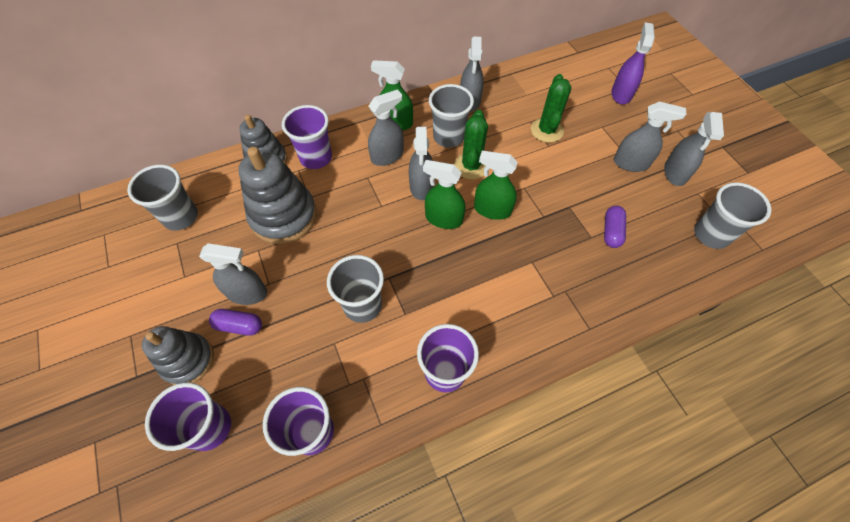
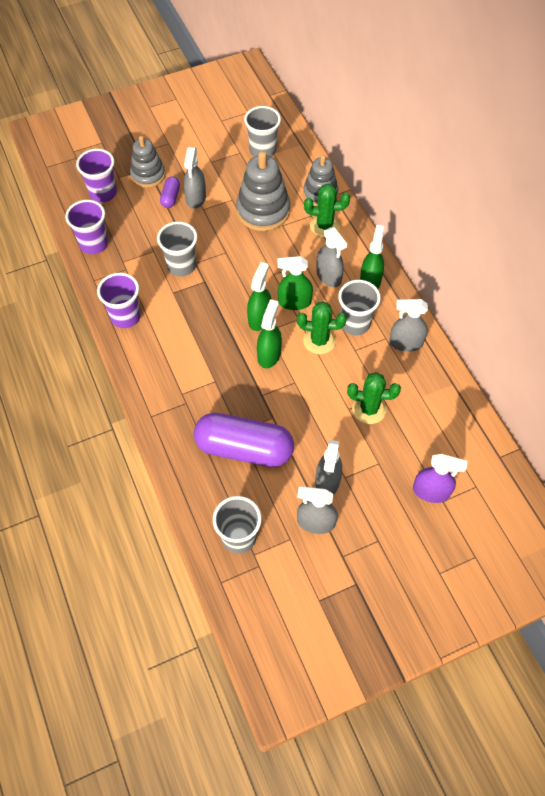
camera: 90 degrees right, 0 degrees up
purple cup [282,105,332,169] -> green cactus [304,184,350,237]
grey spray bottle [409,127,434,200] -> green spray bottle [278,256,313,310]
purple capsule [604,206,626,248] -> purple capsule [194,413,294,467], size x2.30

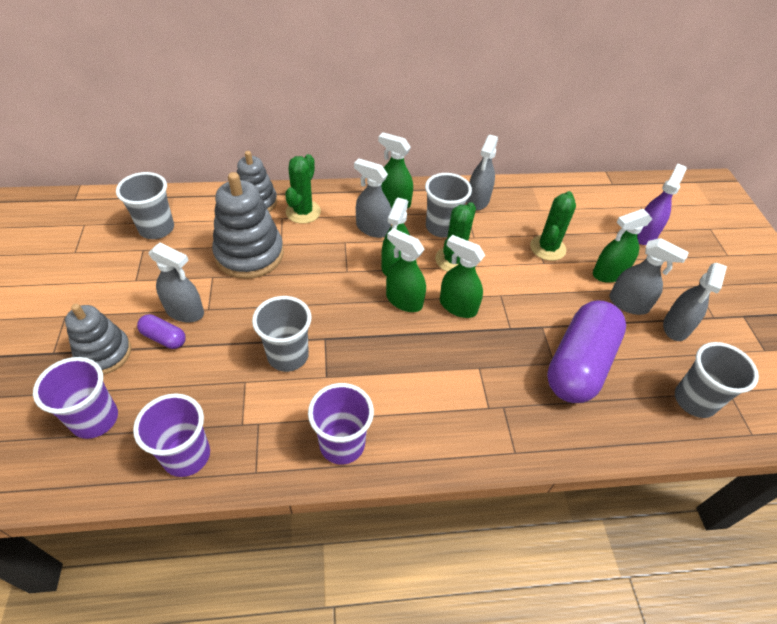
camera: 75 degrees left, 10 degrees down
grey spray bottle [316,227,347,287] -> grey spray bottle turned 135 degrees counterclockwise [354,159,391,238]
none -> green spray bottle [593,209,652,283]

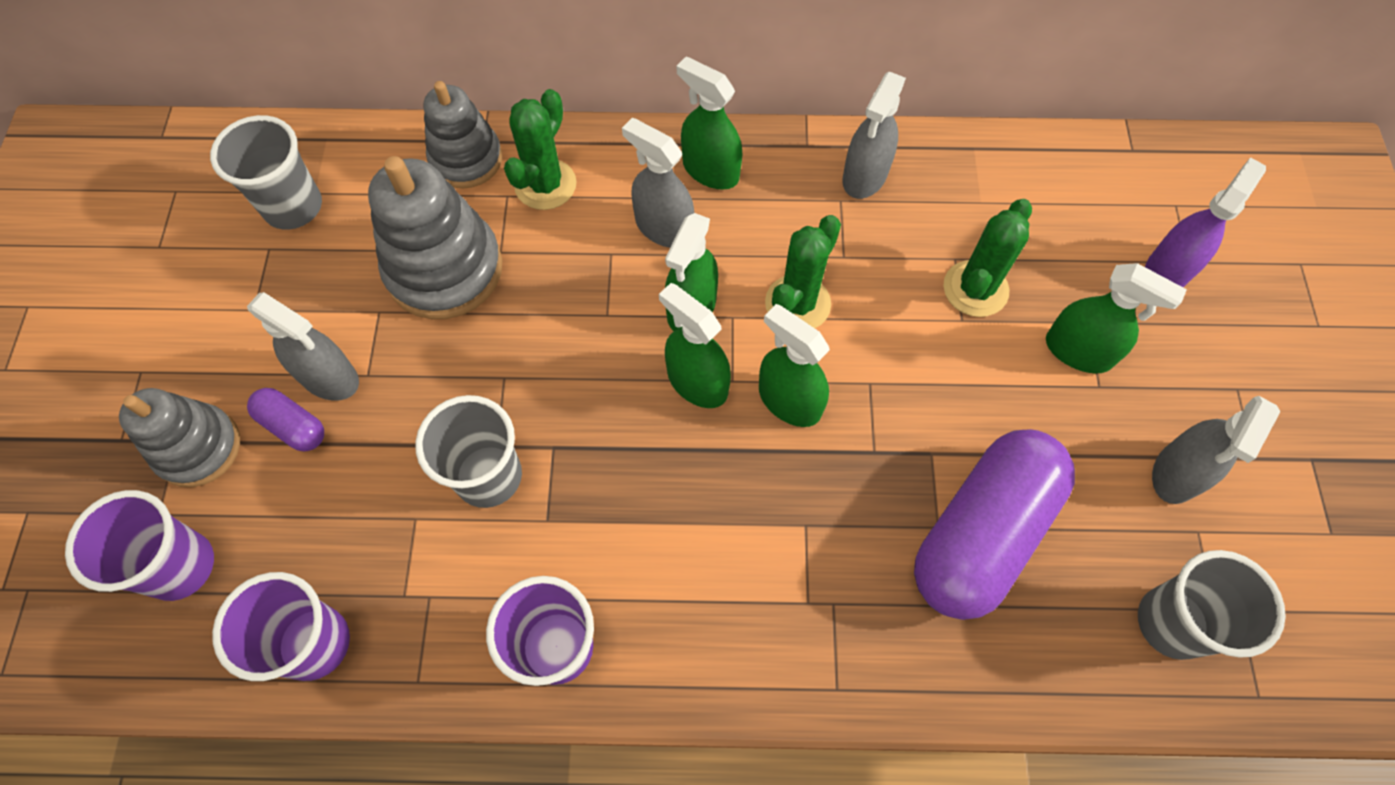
camera: 10 degrees right, 15 degrees up
grey cup [425,173,472,238] -> none
green spray bottle [593,209,652,283] -> green spray bottle turned 135 degrees counterclockwise [1046,263,1187,373]
grey spray bottle [609,238,689,315] -> none

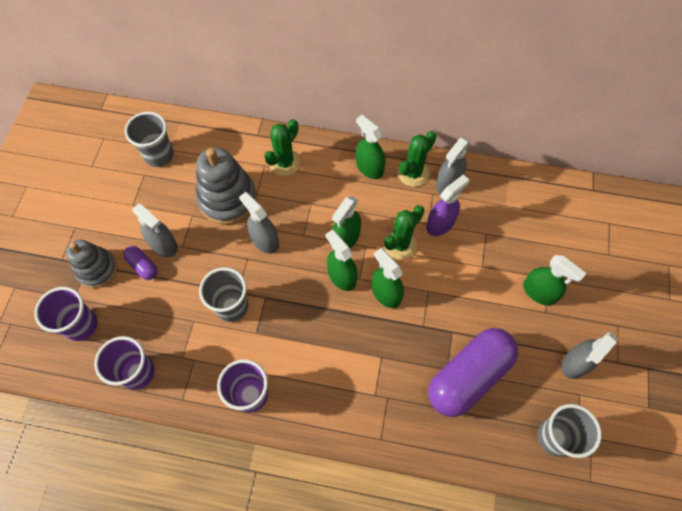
camera: 10 degrees right, 0 degrees up
grey stacking toy [423,81,502,189] -> none
grey spray bottle [622,118,695,248] -> grey spray bottle moved to [239,192,279,254]
green cactus [943,199,1032,317] -> green cactus moved to [398,131,437,187]
purple spray bottle [1145,157,1266,287] -> purple spray bottle moved to [426,174,469,236]

